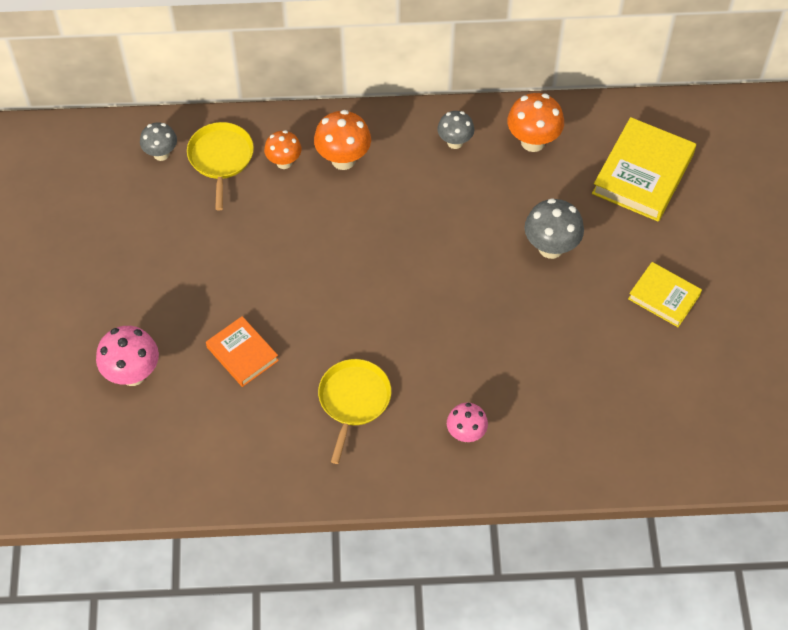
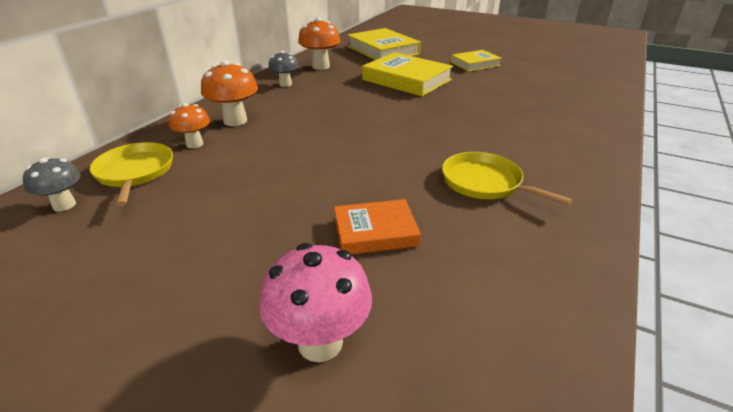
camera: 60 degrees left, 25 degrees down
yellow pan [187,122,254,210] -> yellow pan turned 45 degrees clockwise [89,142,173,206]
pink mushroom [447,403,488,442] -> none
grey mushroom [524,198,584,259] -> yellow book [362,52,453,96]

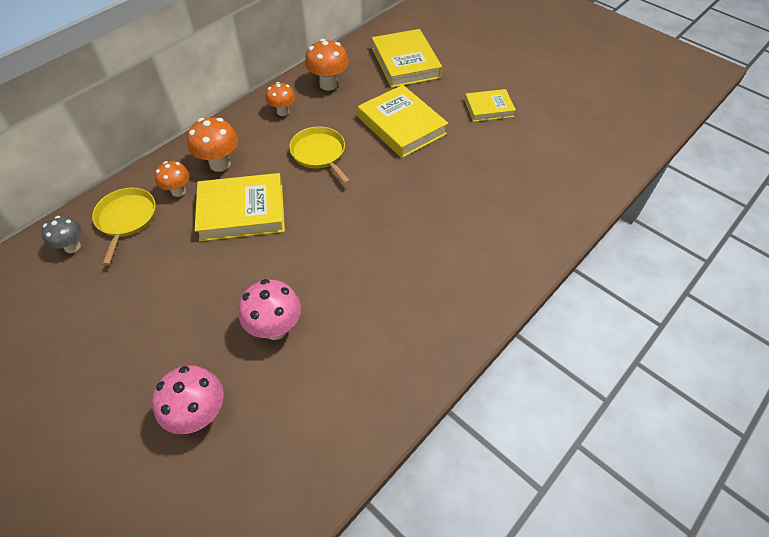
camera: 15 degrees right, 20 degrees up
grey mushroom [269,51,299,87] -> orange mushroom [266,82,295,116]
orange book [334,199,421,254] -> pink mushroom [238,279,301,340]
yellow pan [442,152,572,205] -> yellow pan moved to [289,126,350,184]
none -> yellow book [195,173,285,241]

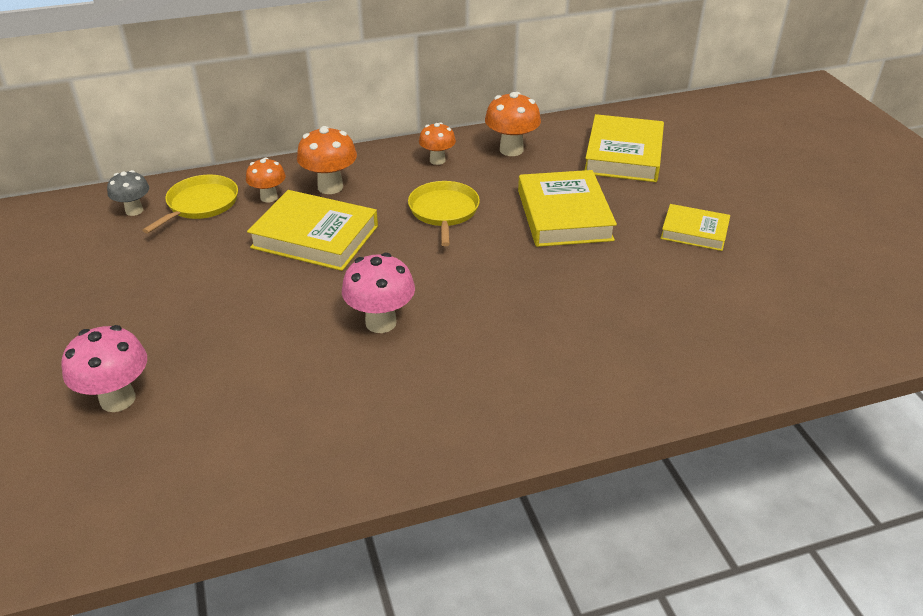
camera: 30 degrees right, 15 degrees down
pink mushroom [238,279,301,340] -> pink mushroom moved to [342,253,415,333]

